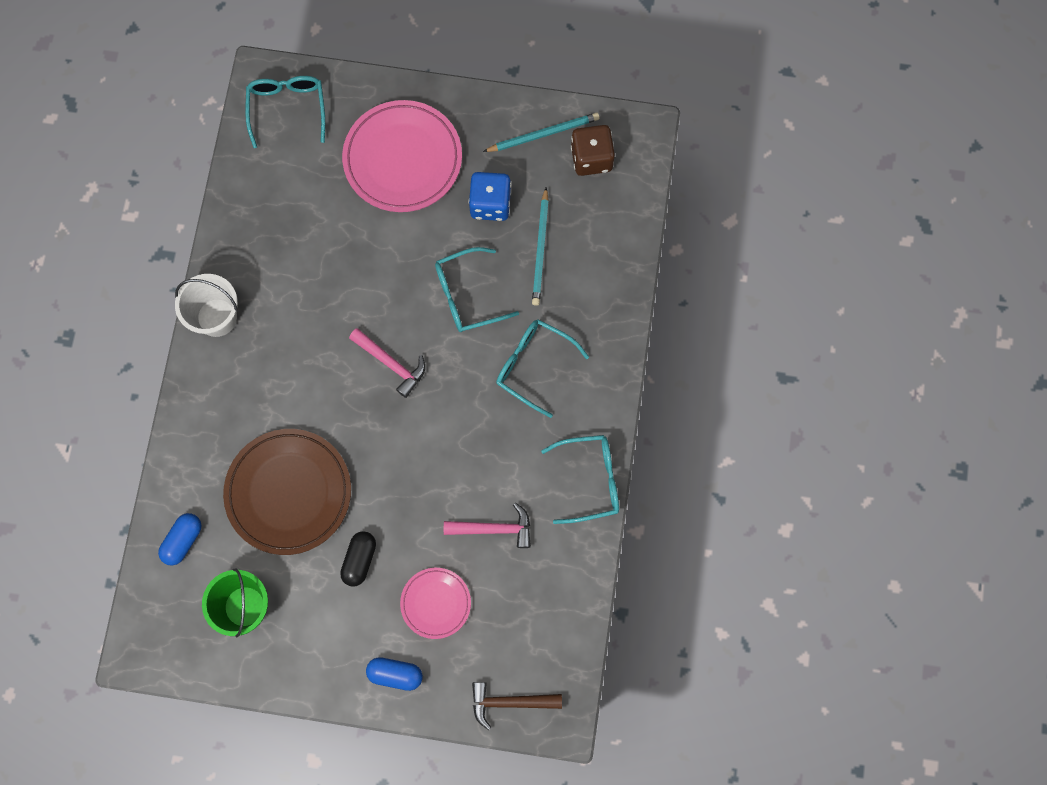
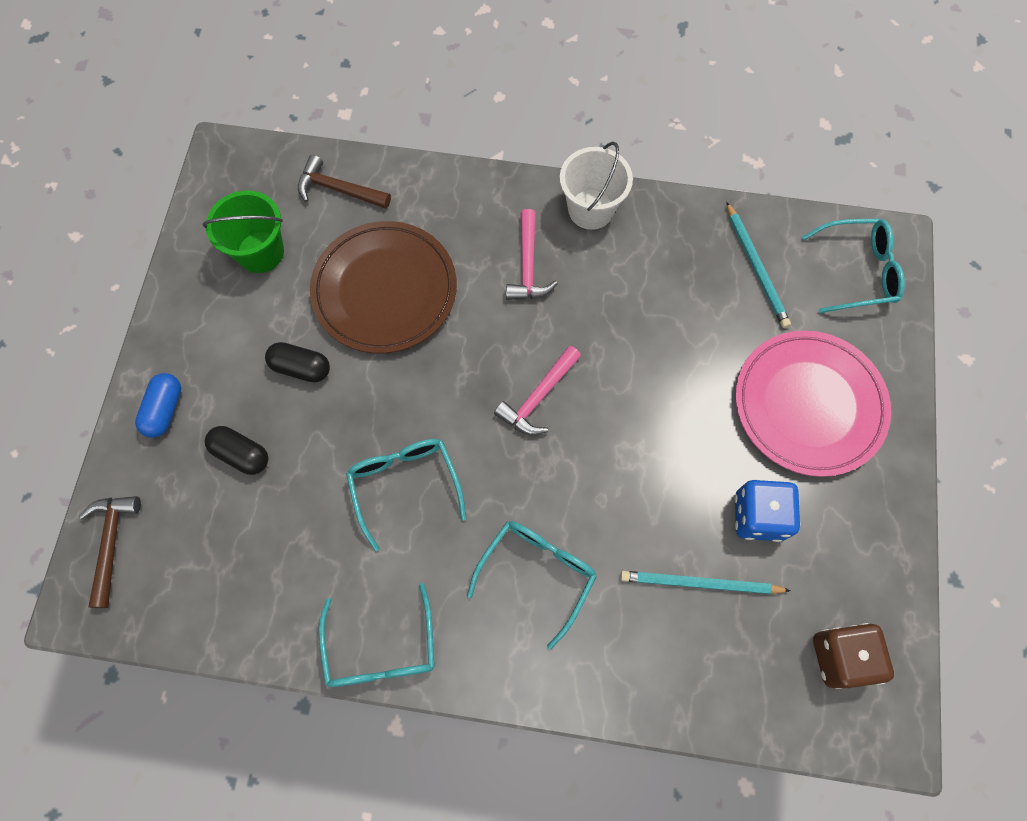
camera: 90 degrees right, 5 degrees down
blue capsule [158,513,202,565] -> brown hammer [298,155,391,209]
pink plate [400,568,471,639] -> black capsule [205,426,268,475]
turquoise glasses [435,247,519,332] -> turquoise glasses moved to [346,439,466,551]
pink hammer [444,502,531,548] -> pink hammer moved to [506,209,558,300]
turquoise pencil [483,113,600,152] -> turquoise pencil moved to [726,202,791,328]

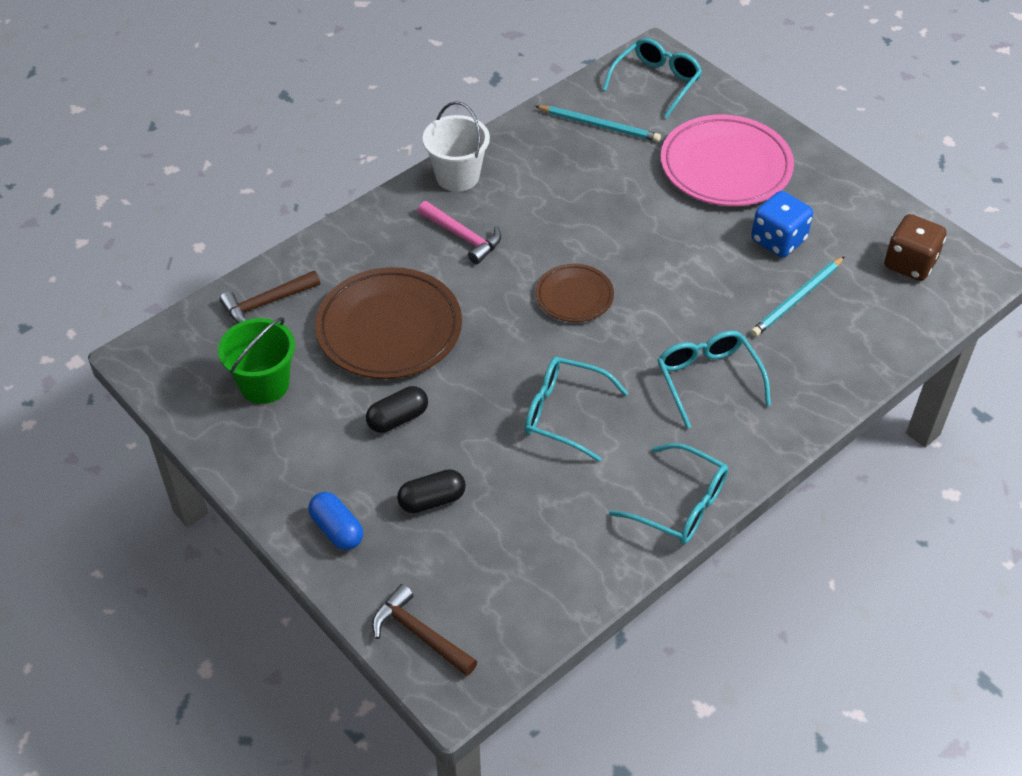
camera: 50 degrees left, 20 degrees down
pink hammer [494,346,581,435] -> brown plate [536,264,614,322]

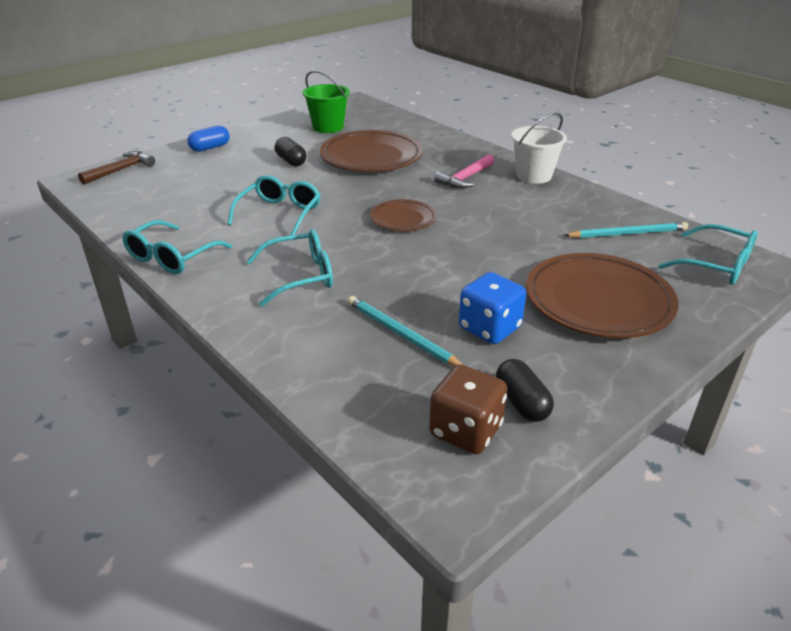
camera: 90 degrees right, 15 degrees down
brown hammer [219,271,320,323] -> none
black capsule [397,469,466,513] -> black capsule moved to [496,359,554,422]
turquoise pencil [535,105,661,142] -> turquoise pencil turned 120 degrees counterclockwise [564,222,688,238]
pink plate [661,115,794,206] -> brown plate [526,253,679,338]

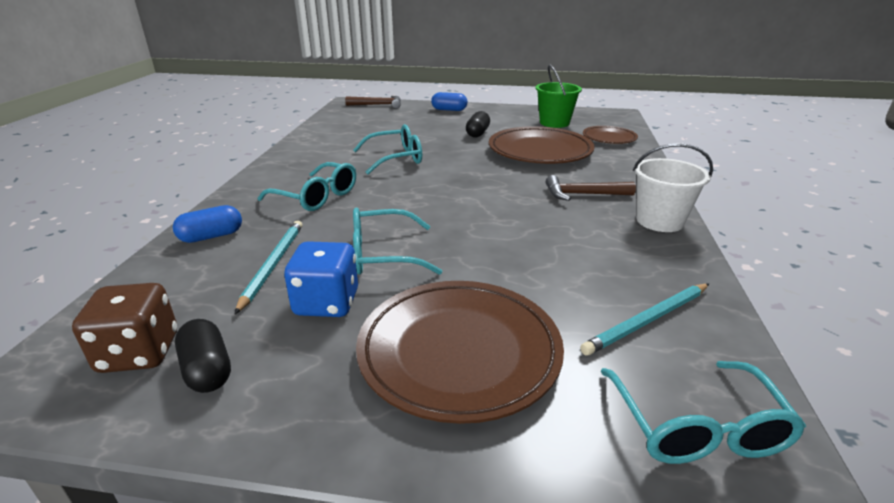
camera: 50 degrees right, 5 degrees down
turquoise glasses [122,220,232,274] -> turquoise glasses moved to [353,208,442,275]
brown plate [370,199,437,231] -> brown plate moved to [583,126,638,144]
pink hammer [434,154,495,188] -> brown hammer [546,175,636,201]
black capsule [496,359,554,422] -> black capsule turned 60 degrees counterclockwise [175,319,231,393]
turquoise pencil [564,222,688,238] -> turquoise pencil turned 105 degrees clockwise [580,284,709,356]
none -> blue capsule [173,205,242,243]

